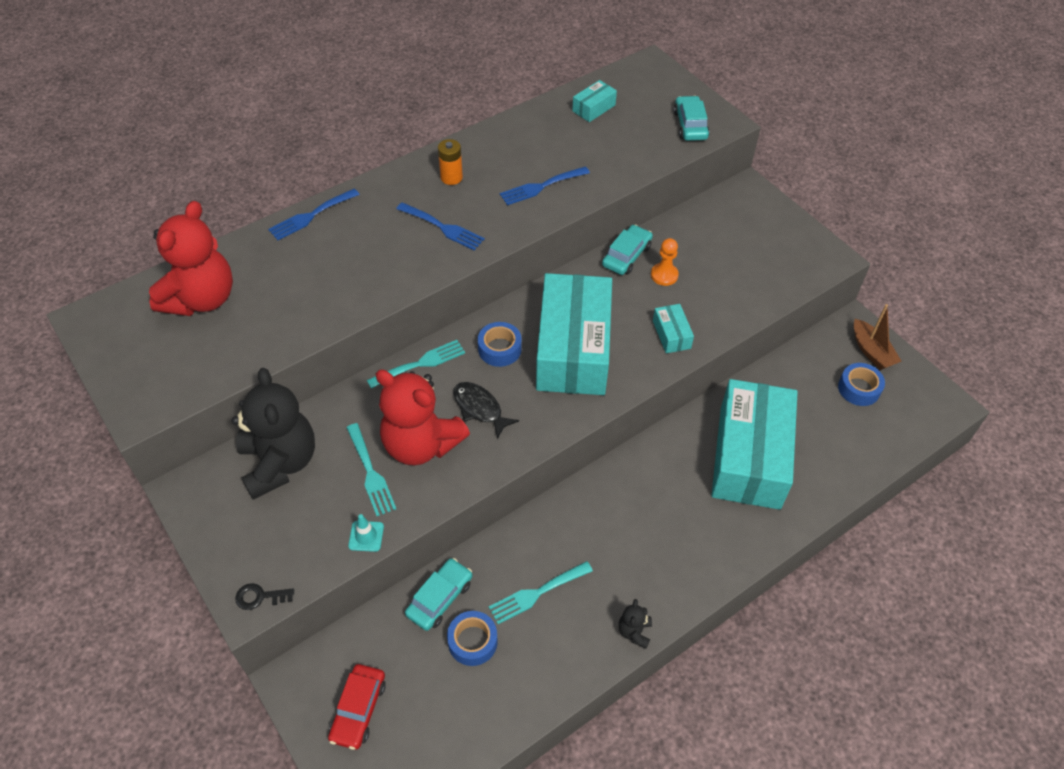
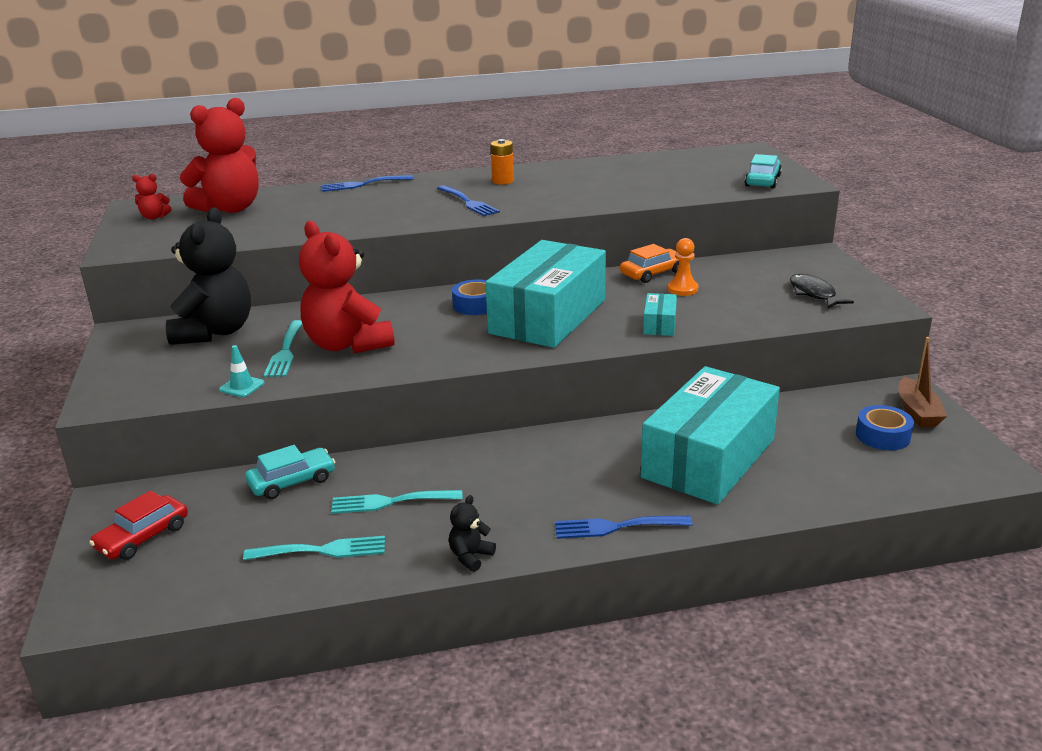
camera: 25 degrees right, 25 degrees down
black key [235,583,294,610] -> none
turquoise fork [367,340,465,389] -> turquoise fork moved to [243,536,385,560]
blue tape [447,611,498,666] -> none
black fish [453,382,519,439] -> black fish moved to [790,274,854,308]
blue fork [500,166,590,205] -> blue fork moved to [555,516,693,539]
turquoise box [572,80,617,122] -> none
turquoise car [602,225,653,275] -> orange car [620,244,679,283]
none -> red teddy bear [132,174,171,220]

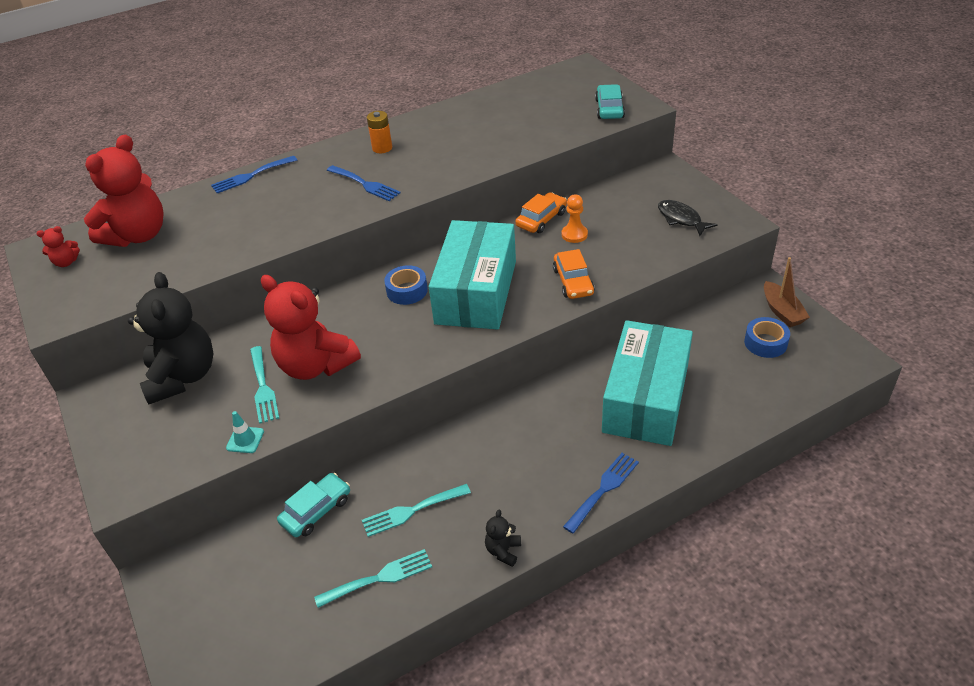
camera: 15 degrees left, 15 degrees up
red car [89,490,188,560] -> none
blue fork [555,516,693,539] -> blue fork turned 150 degrees clockwise [563,453,639,534]
turquoise box [643,293,677,336] -> orange car [553,249,595,299]

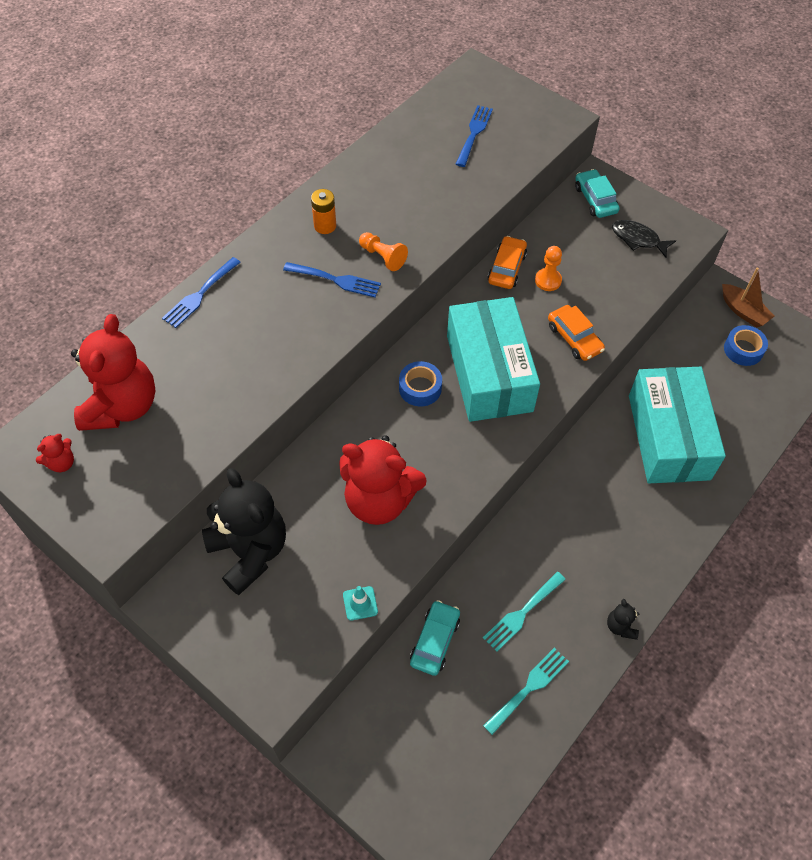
camera: 25 degrees left, 15 degrees up
turquoise fork [250,346,279,424] -> none
blue fork [563,453,639,534] -> blue fork moved to [456,105,493,167]
turquoise car [595,84,625,119] -> turquoise car moved to [575,169,620,218]
none -> orange pawn [359,232,408,271]

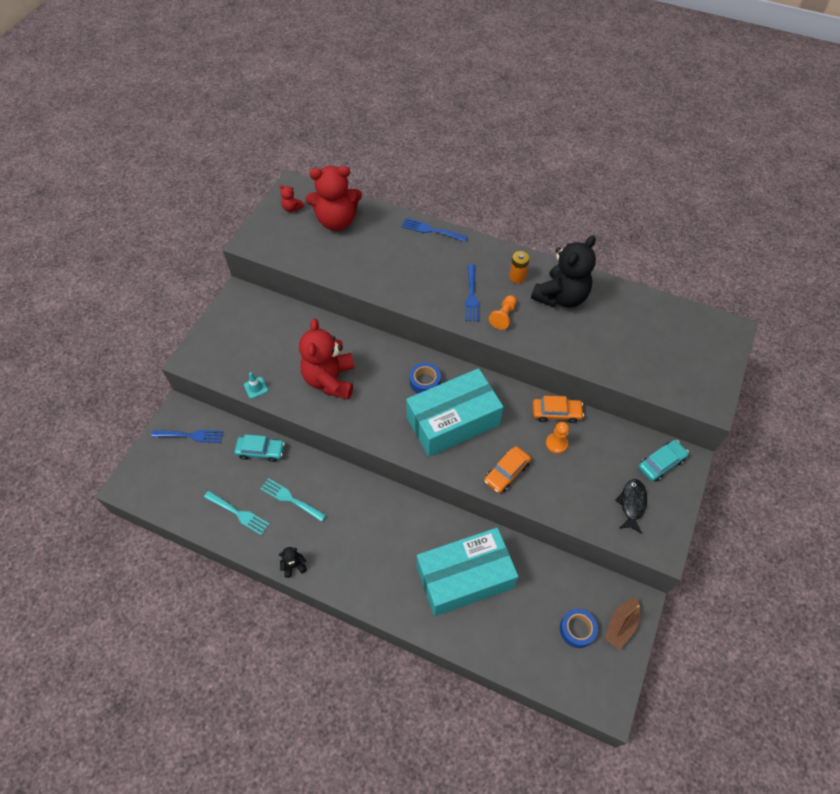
camera: 75 degrees right, 0 degrees up
black teddy bear [202,468,286,595] -> black teddy bear moved to [531,236,596,308]
blue fork [456,105,493,167] -> blue fork moved to [152,430,223,443]

